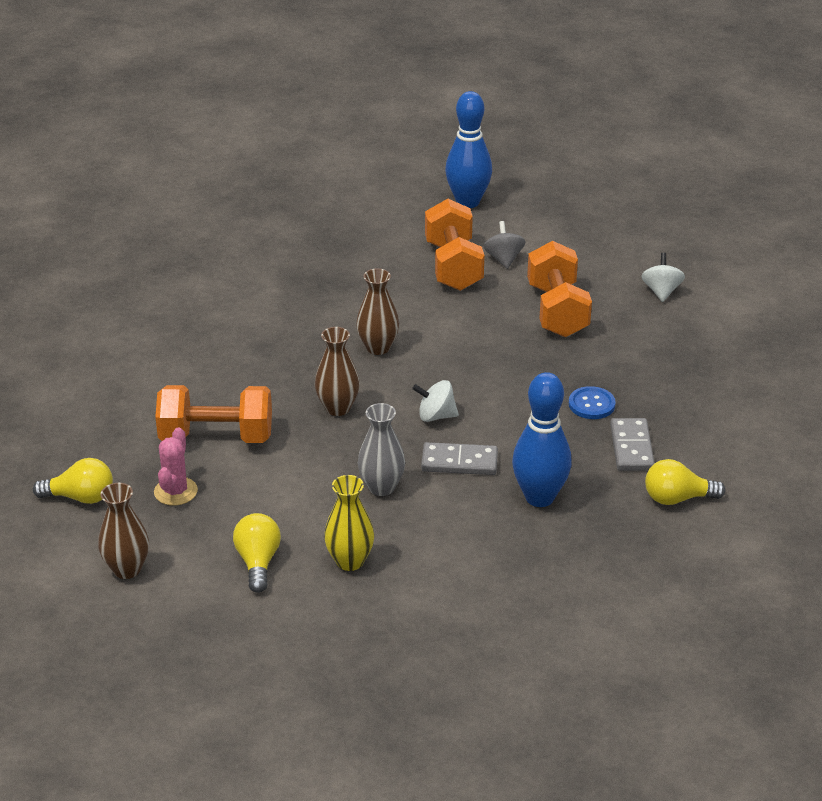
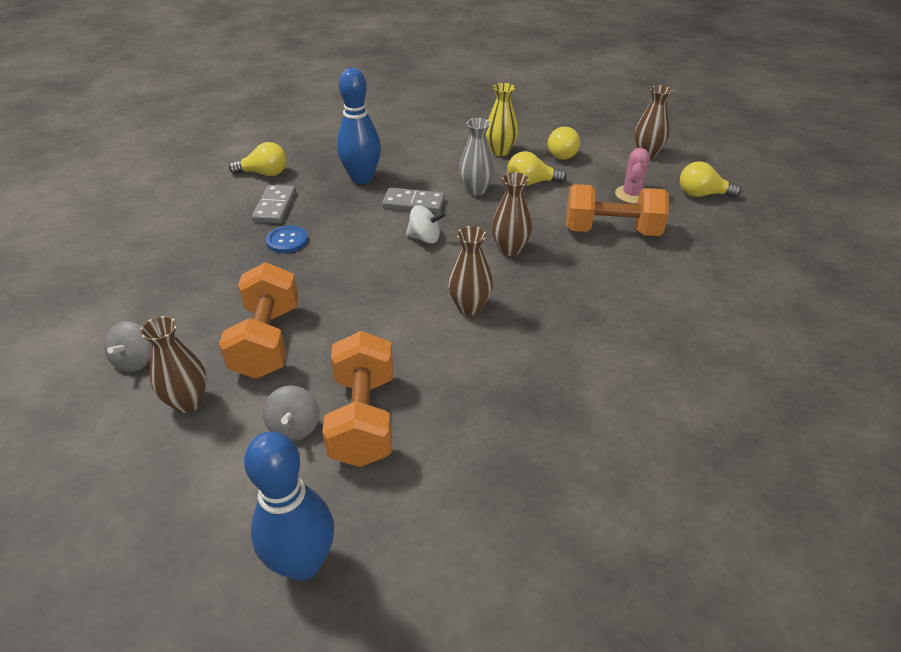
camera: 175 degrees left, 5 degrees up
white spinning top [641,252,685,302] -> grey spinning top [104,321,152,372]
none -> brown vase [140,316,207,413]
none -> yellow light bulb [507,151,567,186]

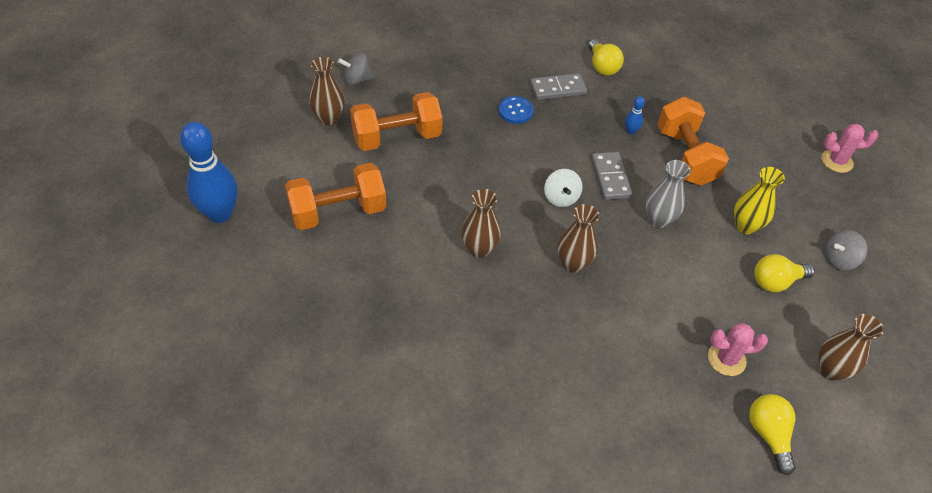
camera: 70 degrees right, 10 degrees up
grey spinning top [263,385,320,441] -> grey spinning top moved to [825,230,867,270]
blue bowling pin [337,68,381,184] -> blue bowling pin [625,96,645,134], size x0.41
yellow light bulb [507,151,567,186] -> none
orange dumbbell [566,184,669,236] -> orange dumbbell moved to [657,97,729,186]
none -> pink cactus [821,123,878,173]

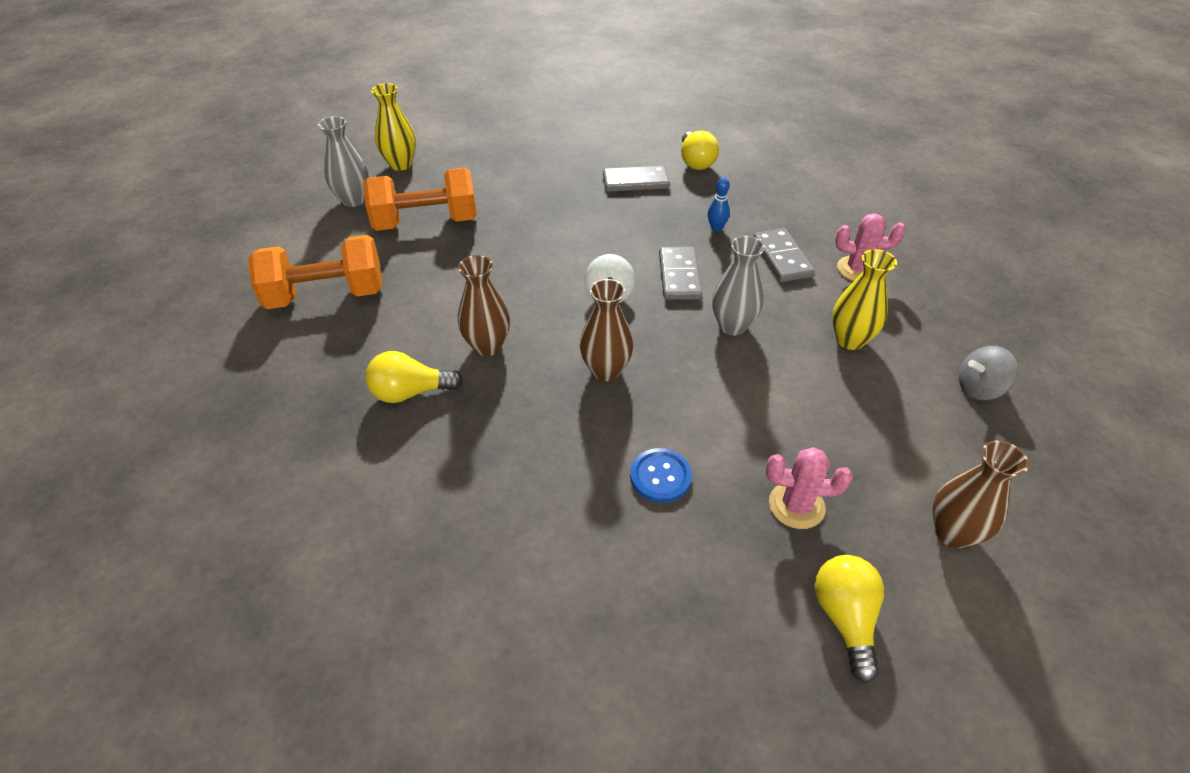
camera: 10 degrees right, 5 degrees down
blue bowling pin [180,122,237,223] -> none
brown vase [309,57,345,125] -> grey vase [318,116,369,207]
grey spinning top [338,53,374,85] -> yellow vase [371,83,416,171]
blue button [498,96,534,124] -> blue button moved to [630,448,692,503]
orange dumbbell [657,97,729,186] -> grey domino [754,228,815,282]
yellow light bulb [754,254,815,292] -> yellow light bulb moved to [365,351,463,403]
pink cactus [821,123,878,173] -> pink cactus moved to [835,214,906,281]

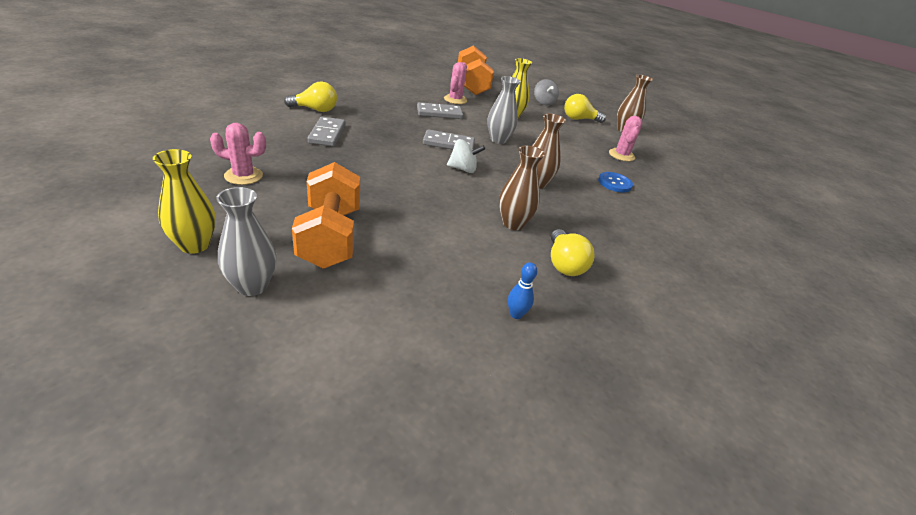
camera: 90 degrees left, 10 degrees down
orange dumbbell [248,235,383,309] -> orange dumbbell moved to [458,45,494,95]
blue bowling pin [708,177,730,231] -> blue bowling pin moved to [508,262,537,319]
yellow light bulb [814,555,884,683] -> yellow light bulb moved to [564,94,606,123]
none -> pink cactus [210,123,266,185]

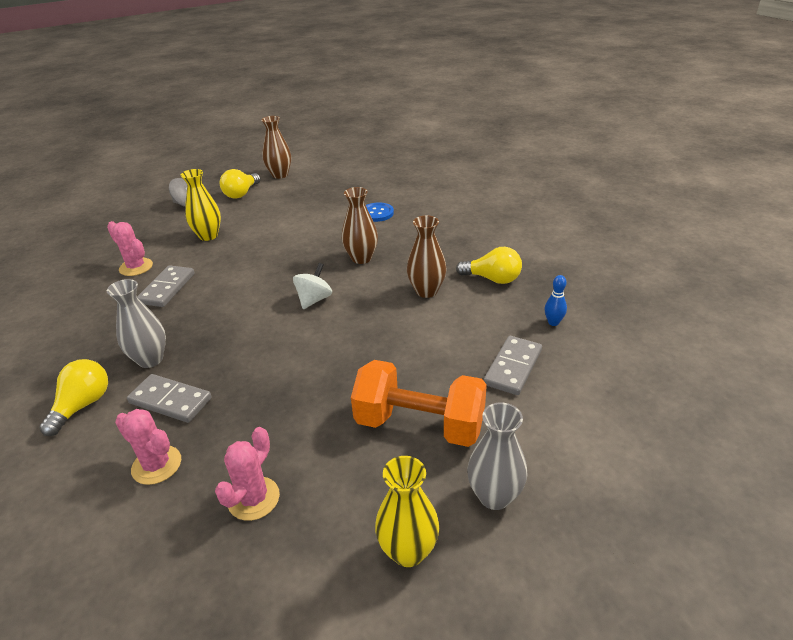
camera: 60 degrees left, 0 degrees up
grey domino [423,129,475,150] -> grey domino moved to [484,336,542,395]
orange dumbbell [458,45,494,95] -> none
grey vase [487,76,521,144] -> grey vase moved to [107,279,166,368]
pink cactus [609,116,642,161] -> pink cactus moved to [115,409,181,485]

